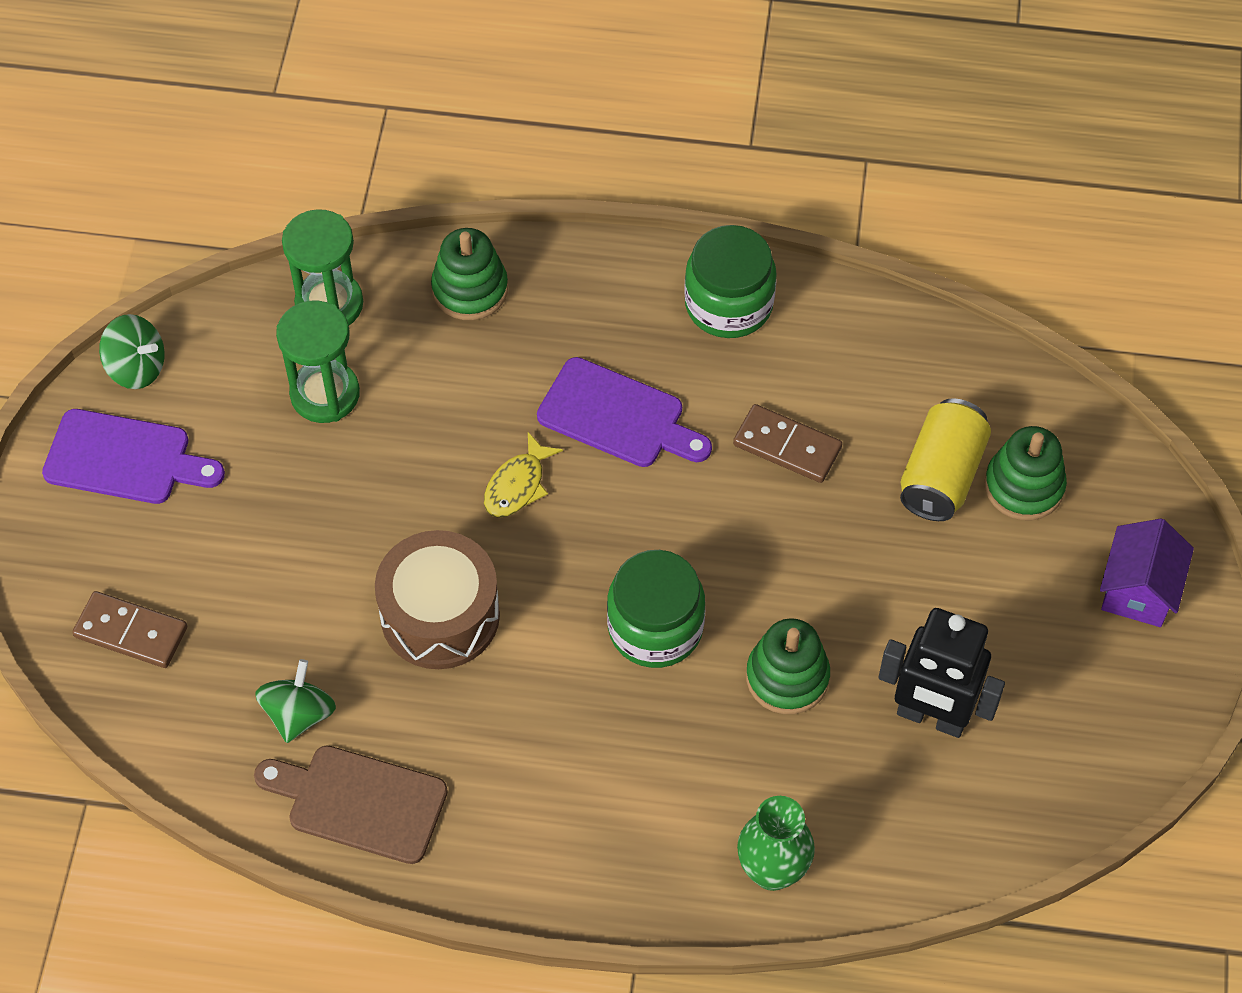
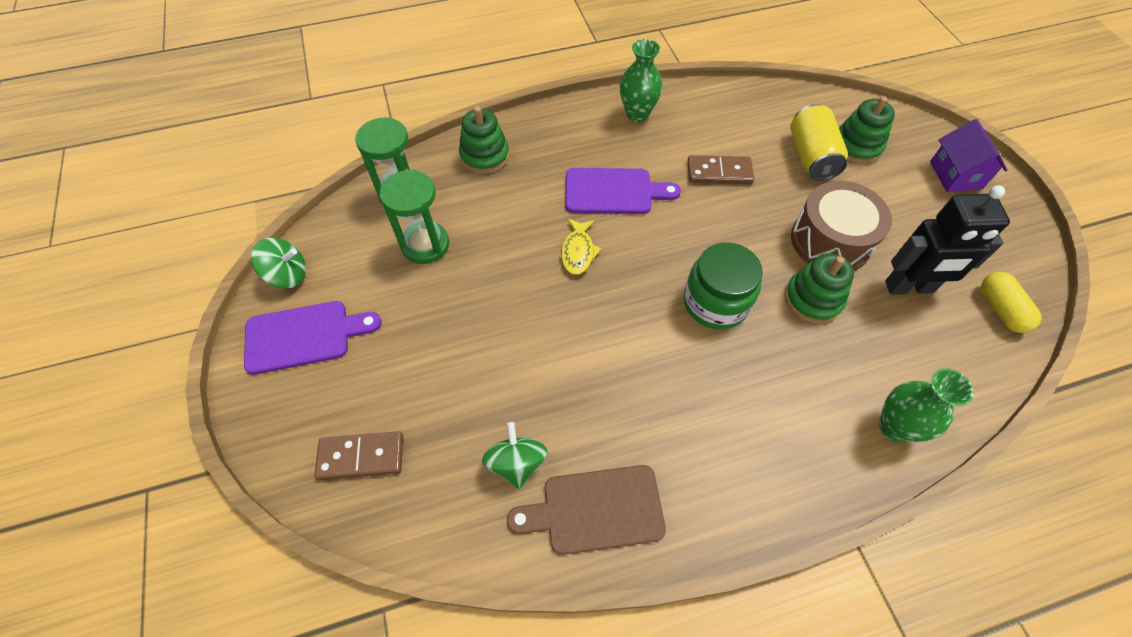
camera: 25 degrees left, 0 degrees up
brown drum [375,530,500,669] -> brown drum moved to [791,181,892,271]
green jar [684,225,777,338] -> green vase [620,39,663,122]
none -> yellow capsule [981,272,1042,333]

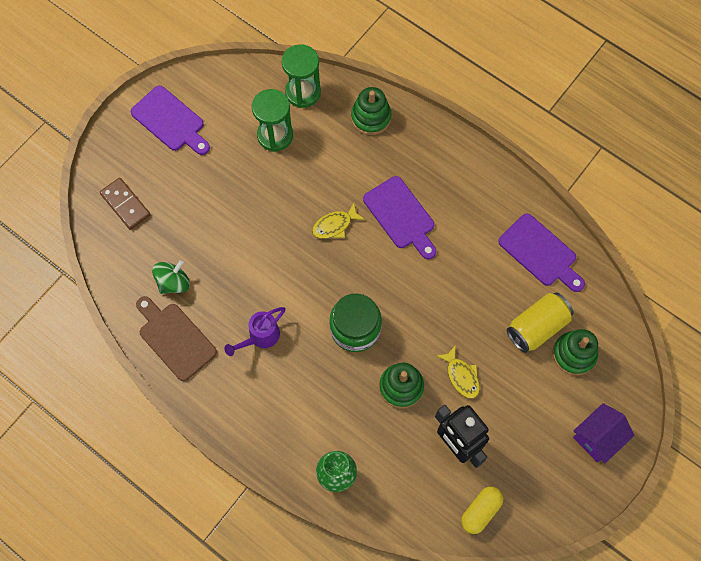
camera: 55 degrees right, 10 degrees up
green spinning top [251,238,306,289] -> none
green vase [620,39,663,122] -> none
brown domino [687,155,754,184] -> none
brown drum [791,181,892,271] -> yellow fish [436,345,480,399]
none -> purple watering can [224,307,285,356]
none -> purple cutting board [498,213,585,292]

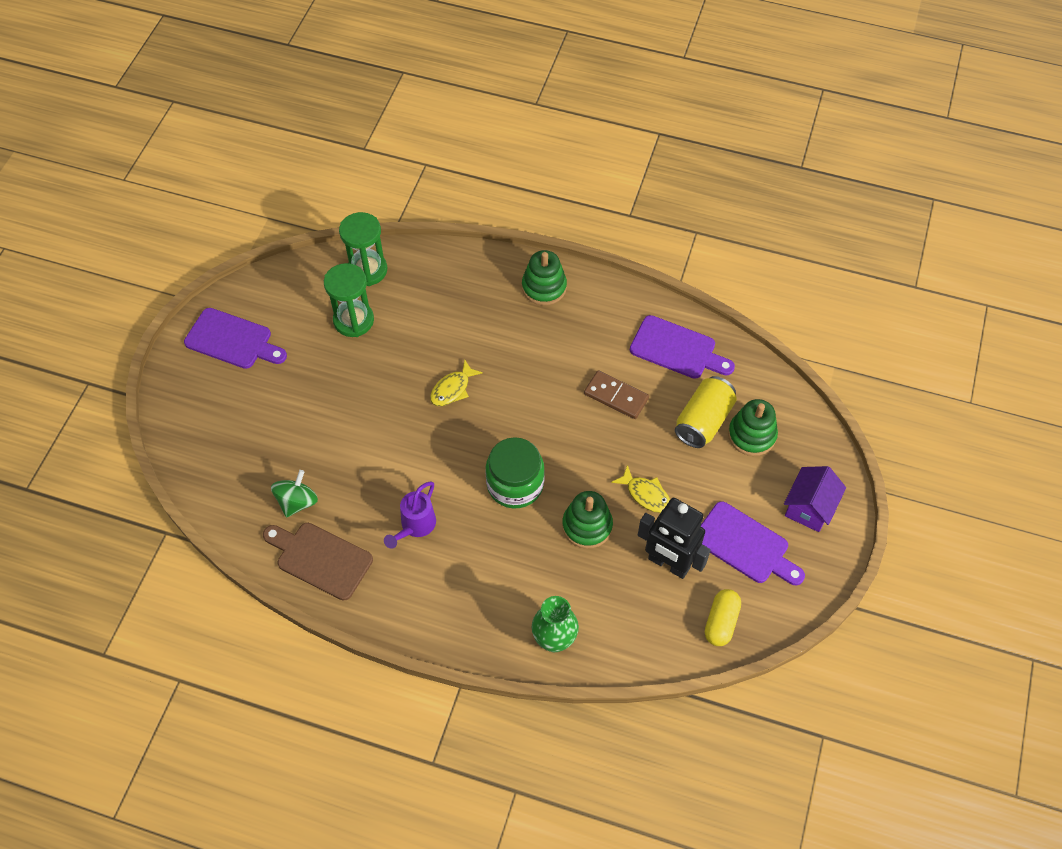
camera: 20 degrees left, 10 degrees down
brown domino [100,178,151,230] -> brown domino moved to [584,370,649,419]
green stacking toy [351,87,392,135] -> green stacking toy moved to [522,250,567,306]
purple cutting board [363,176,436,259] -> purple cutting board moved to [701,501,805,585]

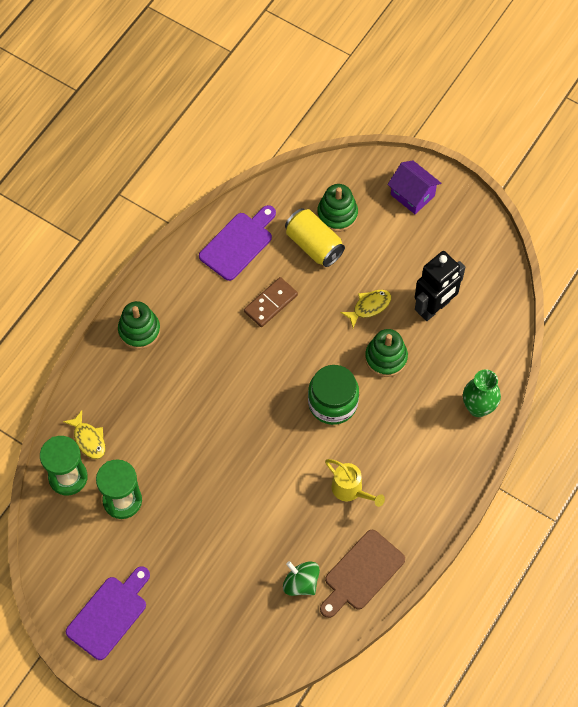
camera: 75 degrees left, 5 degrees up
purple watering can [384,481,436,549] -> yellow watering can [325,459,385,507]
yellow fish [430,360,483,406] -> yellow fish moved to [63,410,106,459]
purple cutting board [701,501,805,585] -> none
yellow capsule [705,589,741,646] -> none

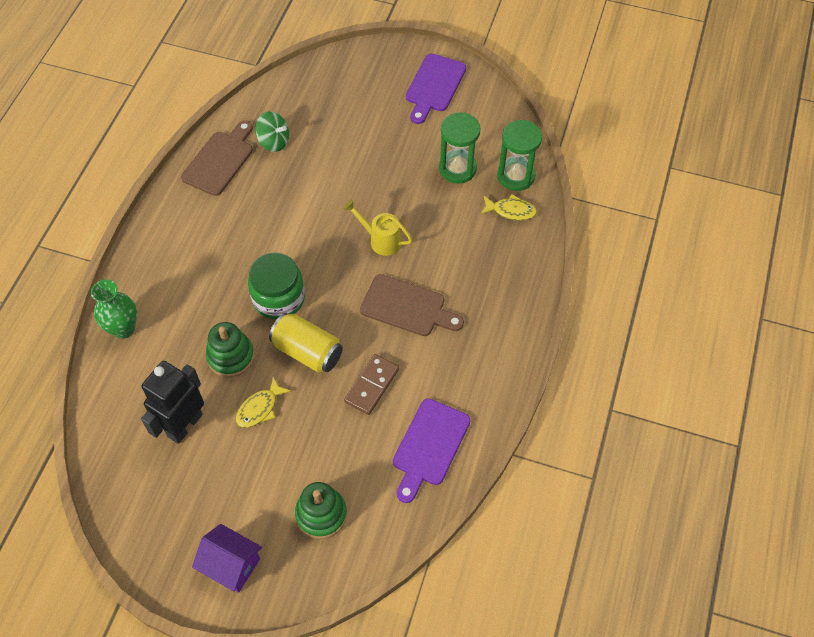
camera: 165 degrees right, 5 degrees down
yellow fish [63,410,106,459] -> yellow fish turned 150 degrees clockwise [480,194,537,221]
green stacking toy [118,301,160,350] -> none
yellow can [285,208,345,267] -> yellow can moved to [269,313,343,373]
yellow watering can [325,459,385,507] -> yellow watering can moved to [343,200,412,256]
none -> brown cutting board [360,274,464,336]

